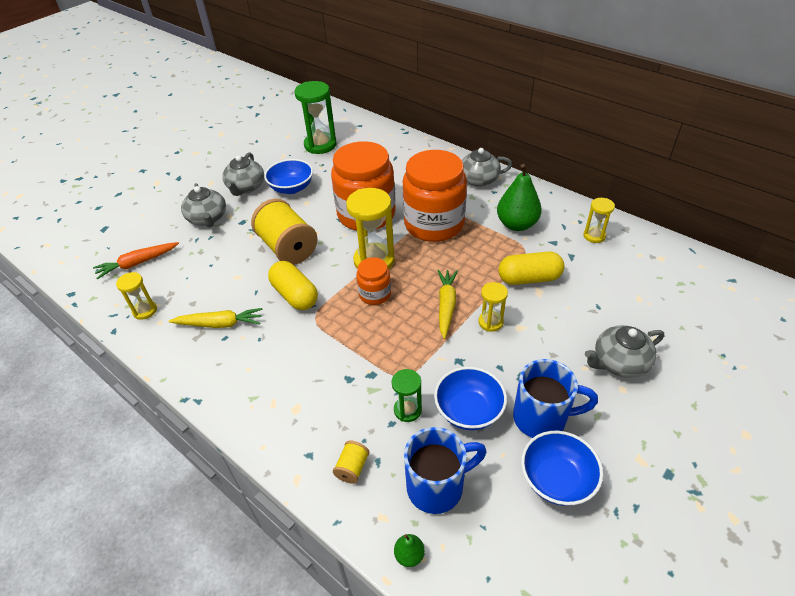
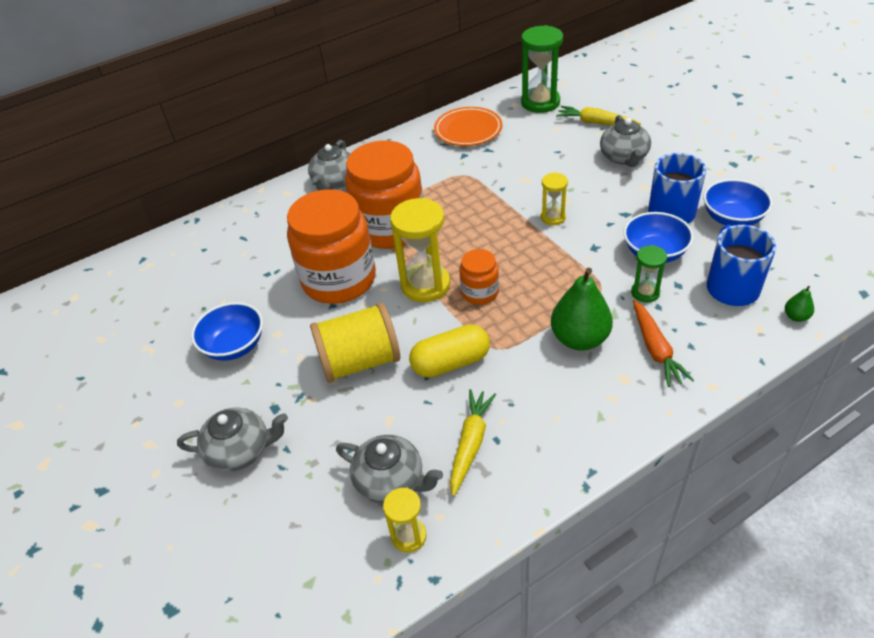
camera: 70 degrees left, 0 degrees up
orange carrot [93,242,179,279] -> orange carrot moved to [633,300,694,387]
grey teapot [222,152,264,196] -> grey teapot moved to [336,435,443,504]
green hourglass [294,81,337,154] -> green hourglass moved to [521,25,563,113]
yellow spool [333,441,370,484] -> none
yellow carrot [437,270,458,339] -> yellow carrot moved to [556,106,641,125]
green pear [497,164,542,231] -> green pear moved to [551,268,613,351]
yellow capsule [498,251,564,285] -> none
yellow hourglass [583,198,615,243] -> orange plate [434,107,502,146]

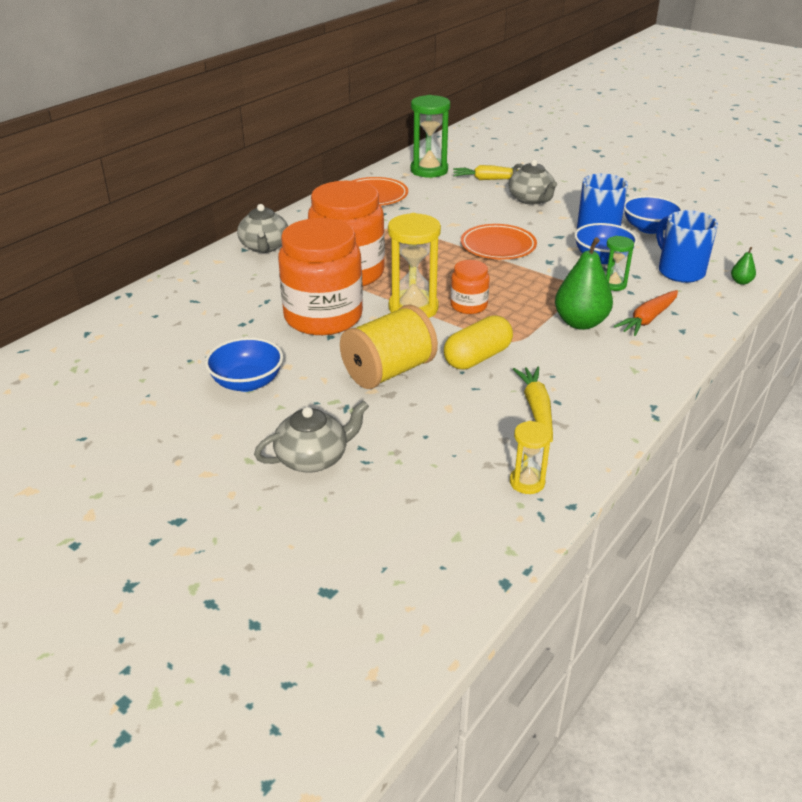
camera: 25 degrees left, 10 degrees down
grey teapot [336,435,443,504] -> none
yellow hourglass [541,172,568,225] -> orange plate [461,224,537,259]
orange carrot [633,300,694,387] -> orange carrot turned 75 degrees clockwise [614,290,678,336]

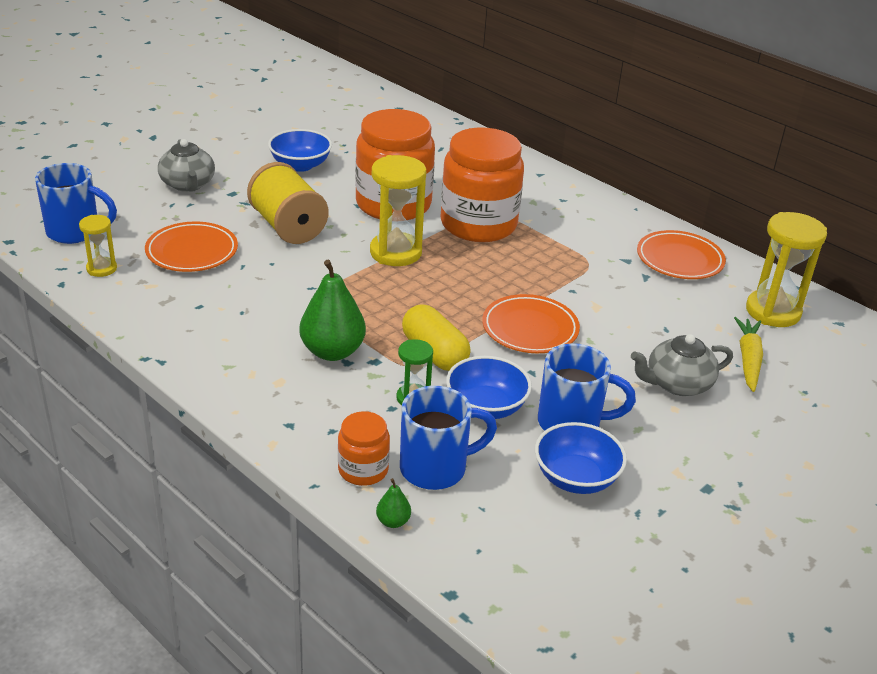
camera: 95 degrees right, 0 degrees up
grey teapot [237,204,288,253] -> none
green hourglass [411,95,450,178] -> yellow hourglass [746,212,827,327]
yellow capsule [444,315,513,369] -> yellow capsule moved to [402,304,471,371]
orange jar [451,260,490,314] -> orange jar moved to [338,411,390,486]
yellow carrot [513,367,553,442] -> none
orange carrot [614,290,678,336] -> none
none -> blue mug [35,163,117,244]
none -> orange plate [145,222,238,272]

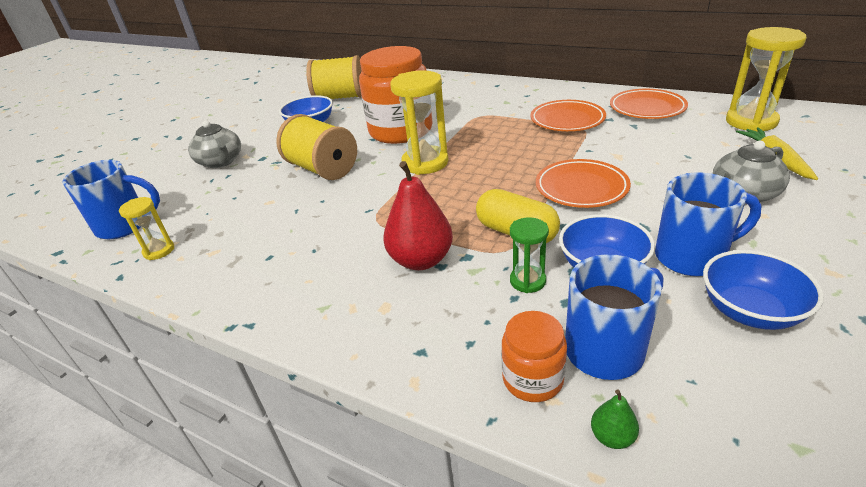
camera: 10 degrees left, 0 degrees up
orange plate [145,222,238,272] -> orange plate moved to [531,100,606,131]
green pear [299,260,366,361] -> red pear [383,161,453,270]
orange jar [440,128,524,242] -> none
none -> yellow spool [306,55,362,99]

